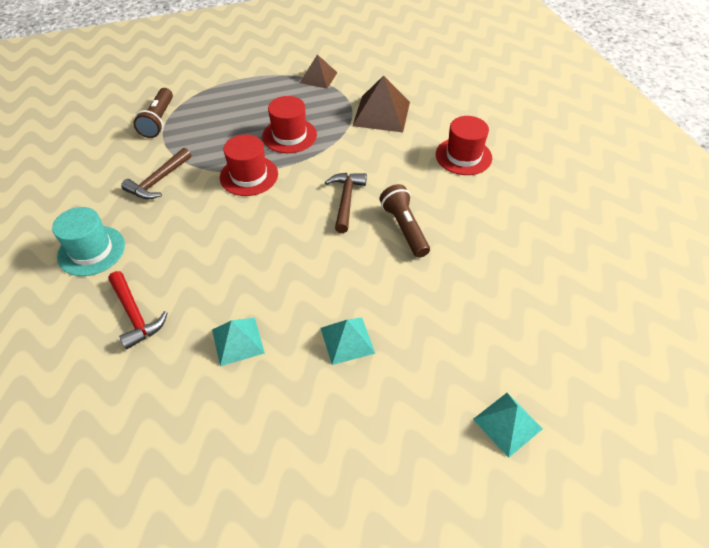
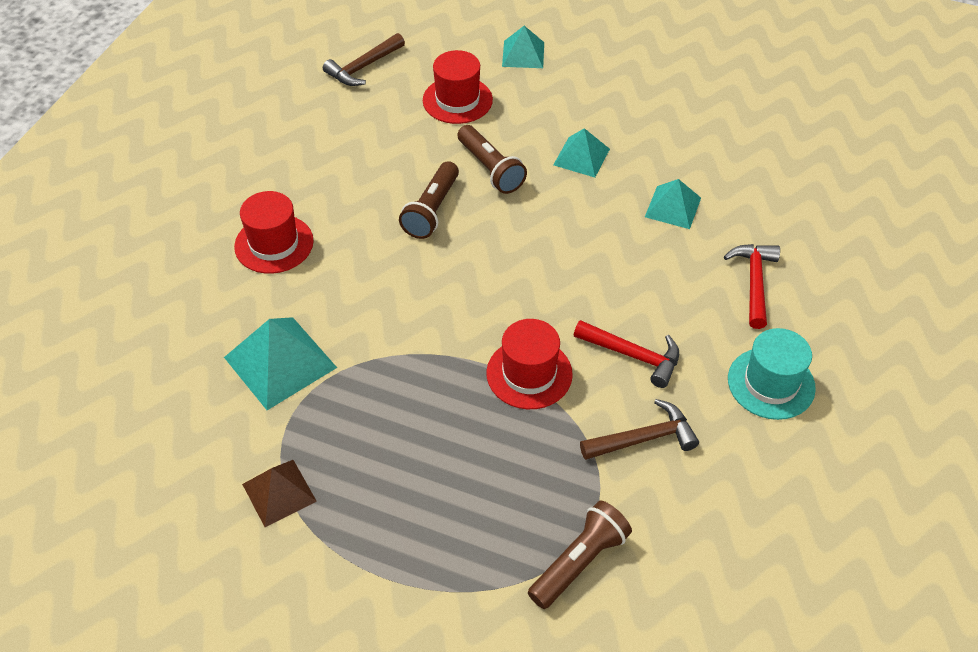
camera: 140 degrees left, 0 degrees up
red hat [262,96,317,153] -> red hat moved to [423,50,493,124]
brown hammer [325,173,367,233] -> brown hammer moved to [323,33,405,86]
brown pyramid [353,75,410,132] -> turquoise pyramid [224,317,337,410]
none -> brown flashlight [458,125,527,194]
none -> red hammer [574,320,679,388]

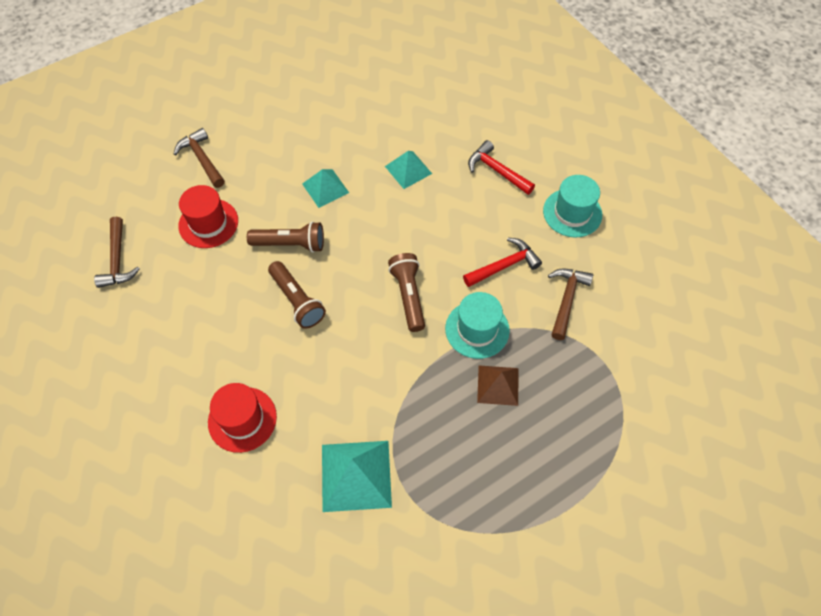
camera: 55 degrees left, 10 degrees up
brown pyramid [242,460,317,527] -> brown pyramid moved to [477,366,518,406]
red hat [486,319,573,409] -> turquoise hat [445,292,510,359]
turquoise pyramid [502,26,544,68] -> brown hammer [174,128,225,188]
brown flashlight [528,501,632,609] -> brown flashlight moved to [388,253,425,332]

